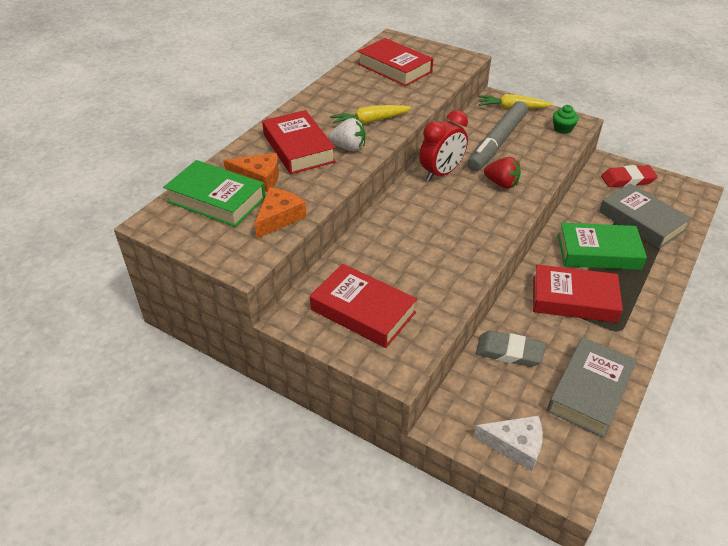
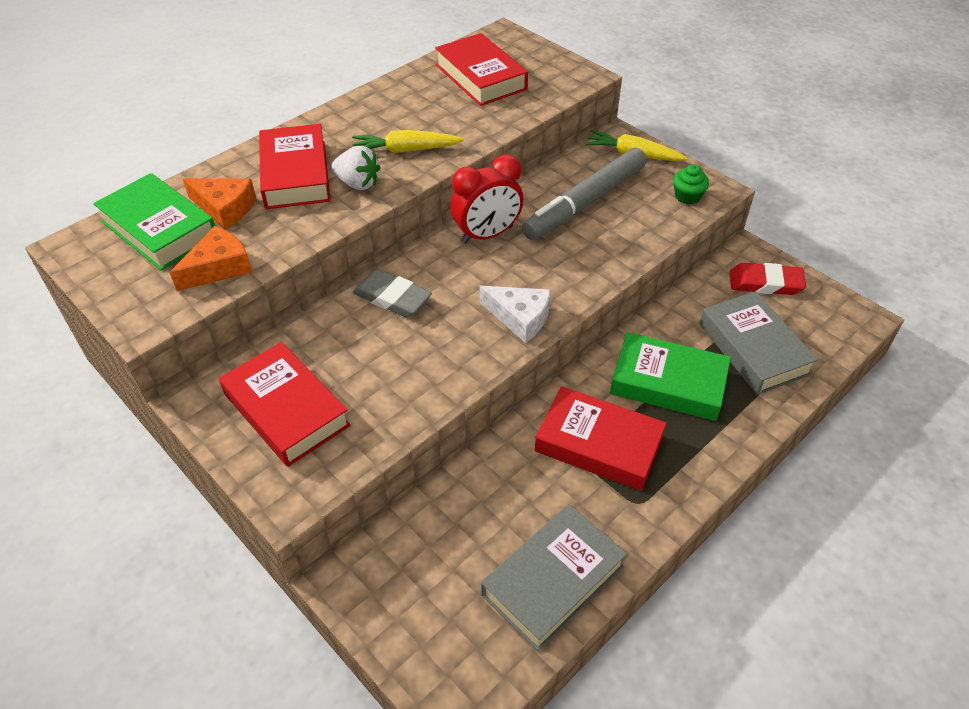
camera: 15 degrees right, 5 degrees up
white cheese [474,415,543,471] -> white cheese moved to [480,286,551,343]
grey eraser [476,331,545,367] -> grey eraser moved to [353,269,432,317]
red strawberry [484,157,521,189] -> none

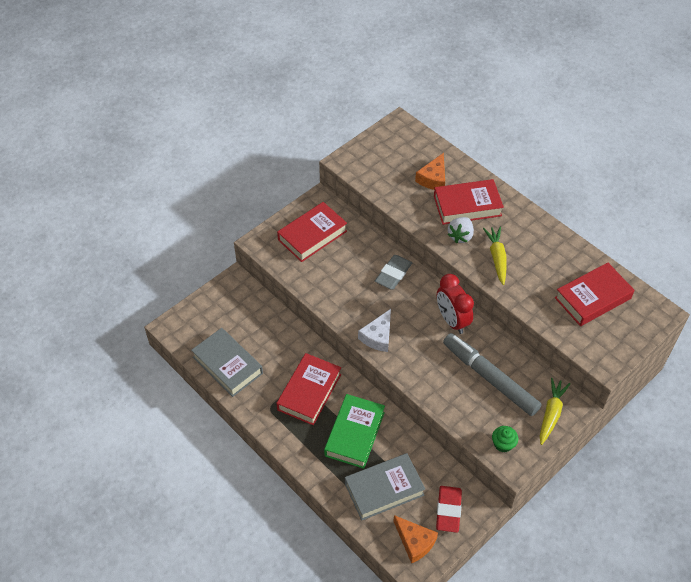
camera: 90 degrees right, 5 degrees up
green book [93,173,215,270] -> none
orange cheese [170,226,252,291] -> orange cheese moved to [393,515,438,563]

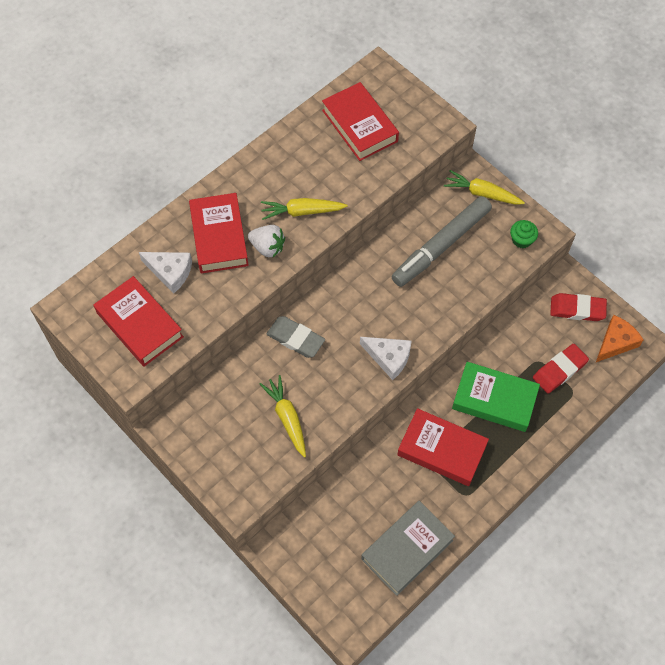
camera: 90 degrees left, 10 degrees up
red book [277,202,347,262] -> red book moved to [93,276,184,367]
grey book [345,453,425,521] -> red eraser [533,344,589,394]
orange cheese [415,153,445,190] -> white cheese [139,252,192,294]
red clock [437,274,474,334] -> none
none -> yellow carrot [260,375,306,457]

